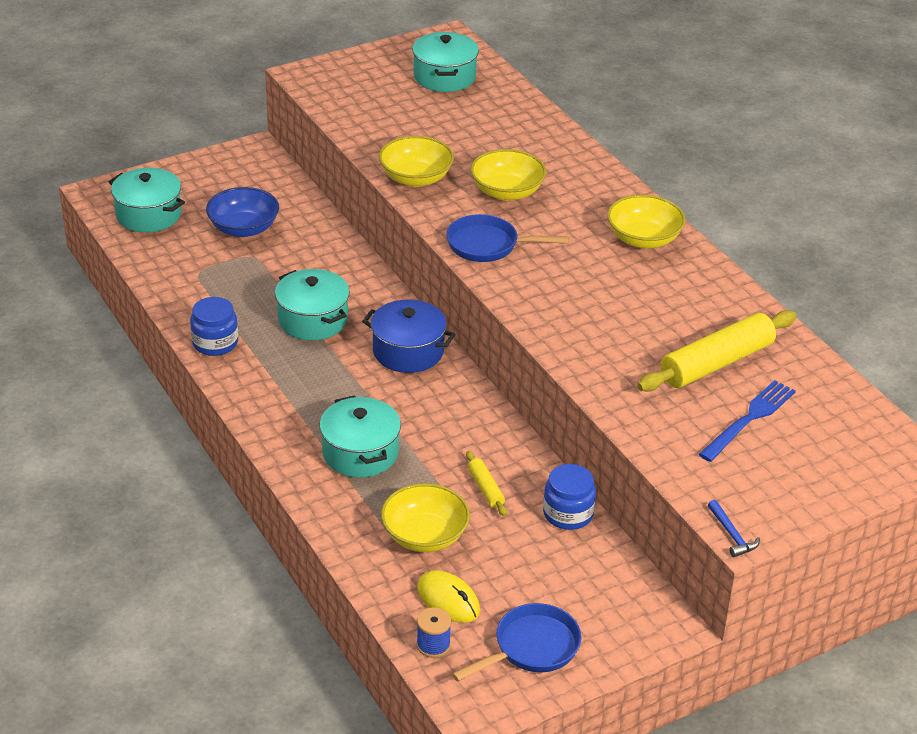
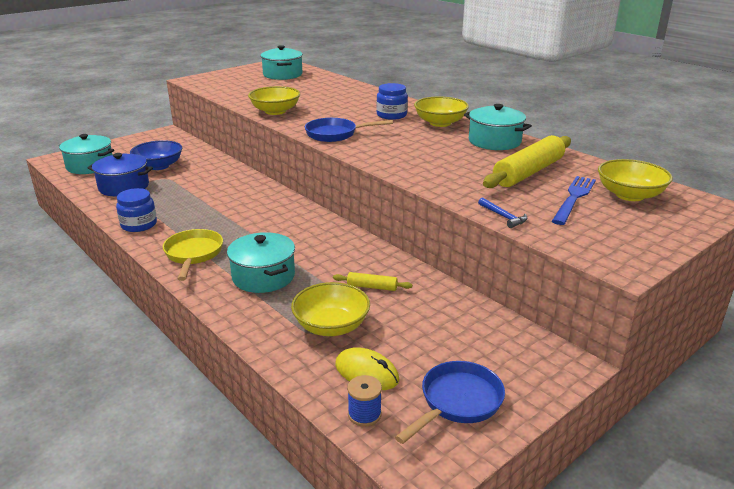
camera: 10 degrees left, 10 degrees down
turquoise pot [275,269,350,340] -> turquoise pot moved to [464,104,532,150]
blue pot [362,299,455,373] -> blue pot moved to [87,153,153,196]
yellow rolling pin [466,451,507,516] -> yellow rolling pin turned 45 degrees counterclockwise [333,272,412,291]
yellow bowl [471,149,546,201] -> yellow bowl moved to [598,159,673,201]
blue jar [543,464,596,530] -> blue jar moved to [376,83,408,120]
blue hammer [708,500,760,557] -> blue hammer moved to [478,197,527,228]
none -> yellow pan [163,229,223,281]

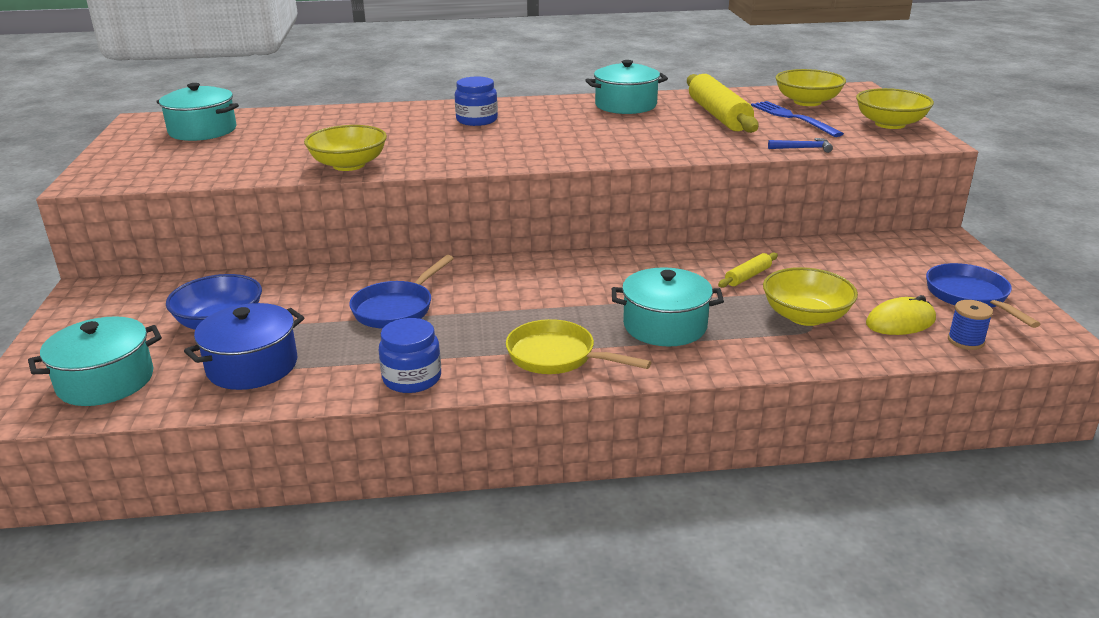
camera: 55 degrees left, 0 degrees up
blue pan [305,118,393,142] -> blue pan moved to [349,255,454,329]
yellow bowl [414,96,469,127] -> yellow bowl moved to [856,88,934,129]

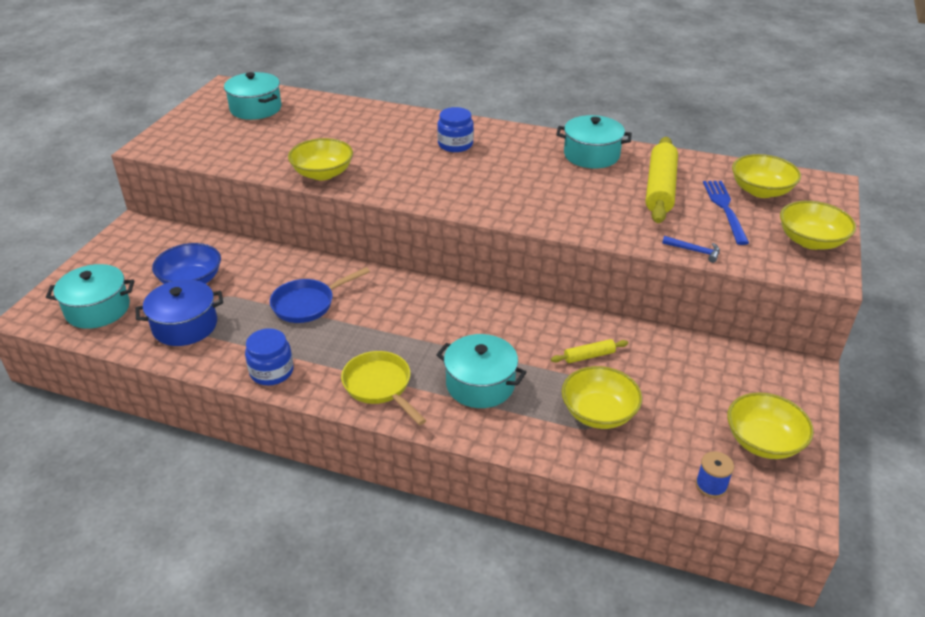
camera: 25 degrees right, 10 degrees up
yellow mouse [866,295,936,335] -> none
blue pan [926,263,1041,328] -> yellow bowl [727,392,814,459]

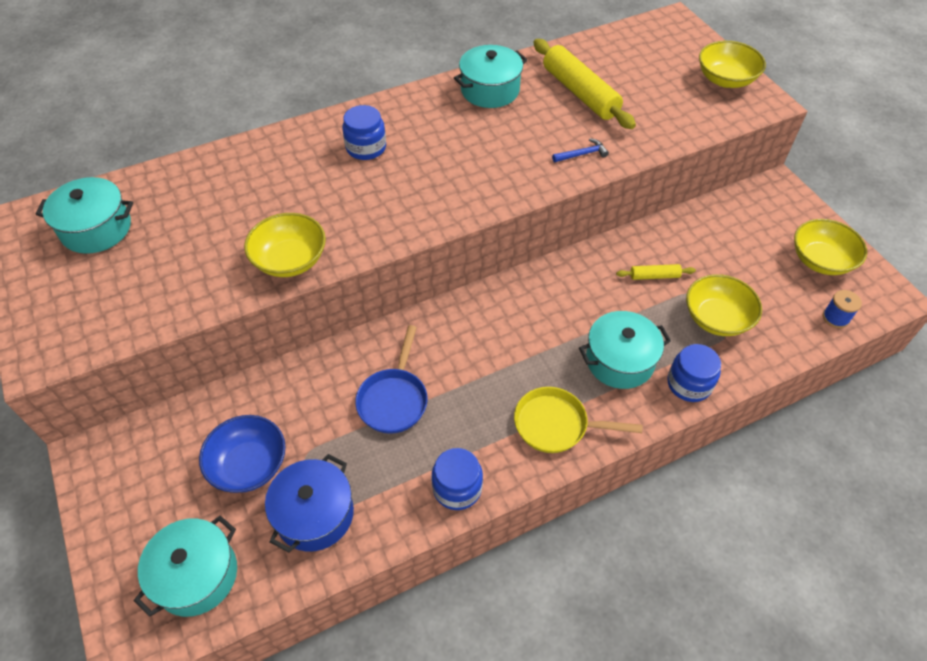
camera: 45 degrees left, 15 degrees up
yellow rolling pin [551,339,628,363] -> yellow rolling pin turned 60 degrees clockwise [616,264,696,280]
blue hammer [662,236,720,263] -> blue hammer moved to [552,138,609,162]
blue fork [703,181,749,245] -> none
yellow bowl [732,154,801,198] -> none
none -> blue jar [667,344,721,402]

